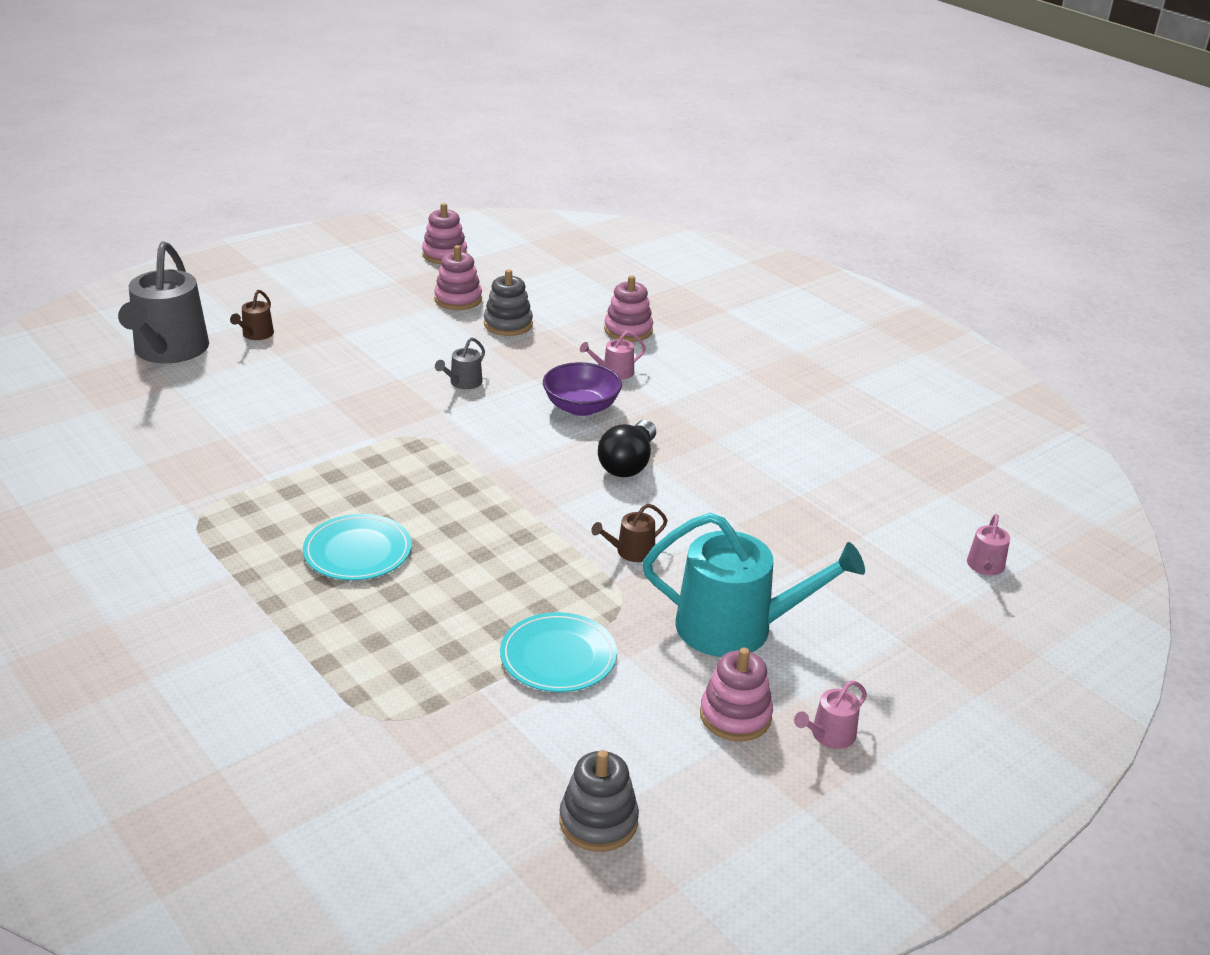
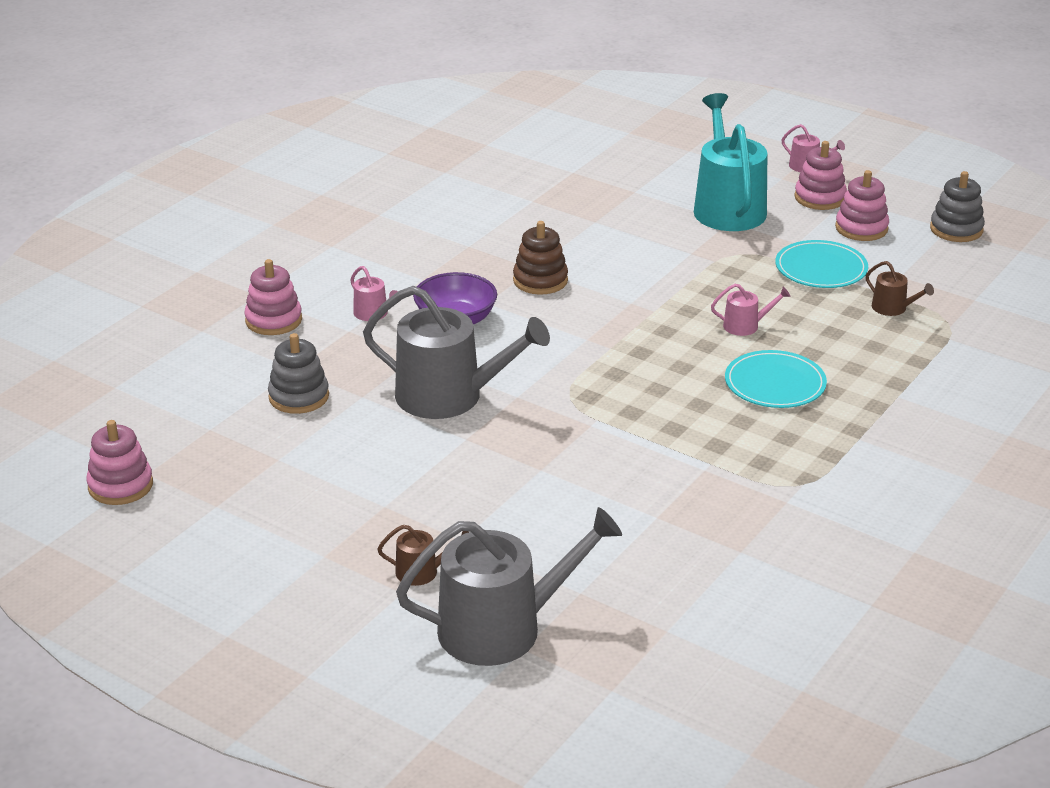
camera: 105 degrees left, 0 degrees up
pink stacking toy [434,245,482,310] -> pink stacking toy moved to [835,170,889,241]
grey watering can [435,337,485,389] -> grey watering can [363,286,550,419], size x2.32
brown watering can [591,504,668,562] -> brown watering can moved to [866,261,934,316]
black light bulb [598,420,656,477] -> brown stacking toy [513,221,568,295]
pink watering can [967,514,1010,575] -> pink watering can moved to [711,284,790,336]

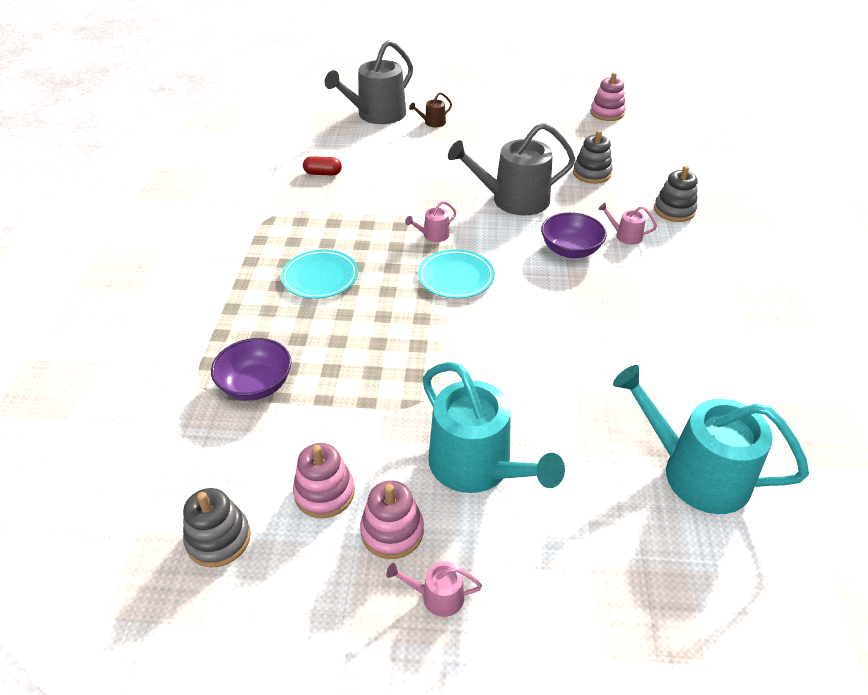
camera: 150 degrees right, 10 degrees up
pink stacking toy [244,259,302,335] -> grey stacking toy [654,166,698,222]
brown stacking toy [513,221,568,295] -> none
pink watering can [711,284,790,336] -> pink watering can moved to [405,201,456,242]
turquoise plate [775,240,868,288] -> turquoise plate moved to [418,249,495,299]
brown watering can [866,261,934,316] -> purple bowl [211,338,292,401]
none -> red capsule [303,156,342,176]
none -> turquoise watering can [613,365,809,514]

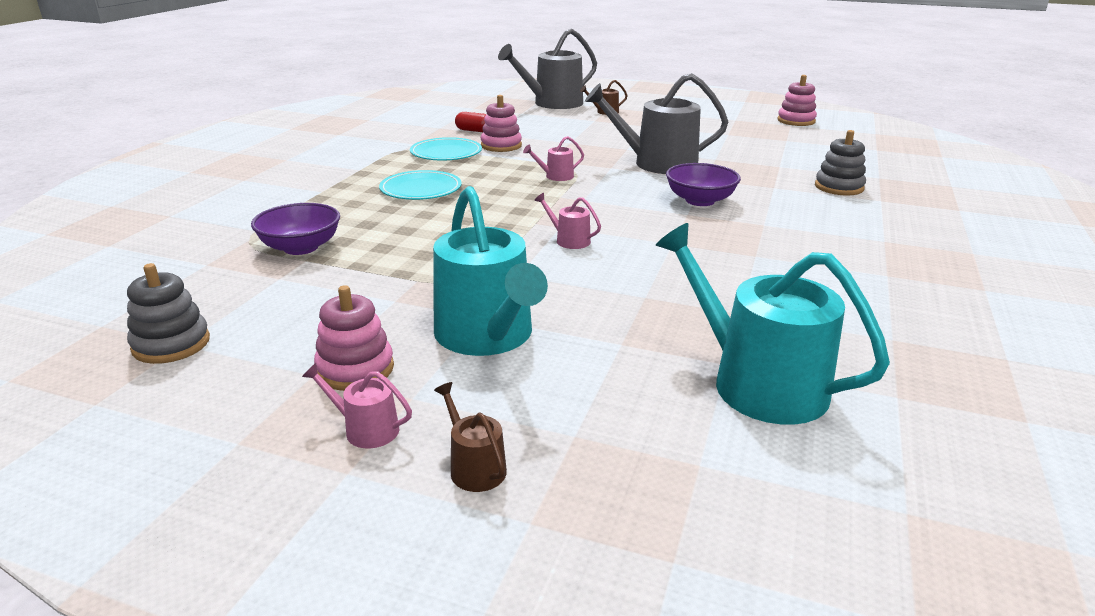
camera: 15 degrees right, 15 degrees down
pink stacking toy [293,443,355,518] -> pink stacking toy moved to [481,95,522,152]
turquoise plate [418,249,495,299] -> turquoise plate moved to [410,137,482,160]
grey stacking toy [573,130,612,184] -> none
pink watering can [598,203,657,245] -> pink watering can moved to [534,193,601,249]
none -> brown watering can [434,382,507,492]

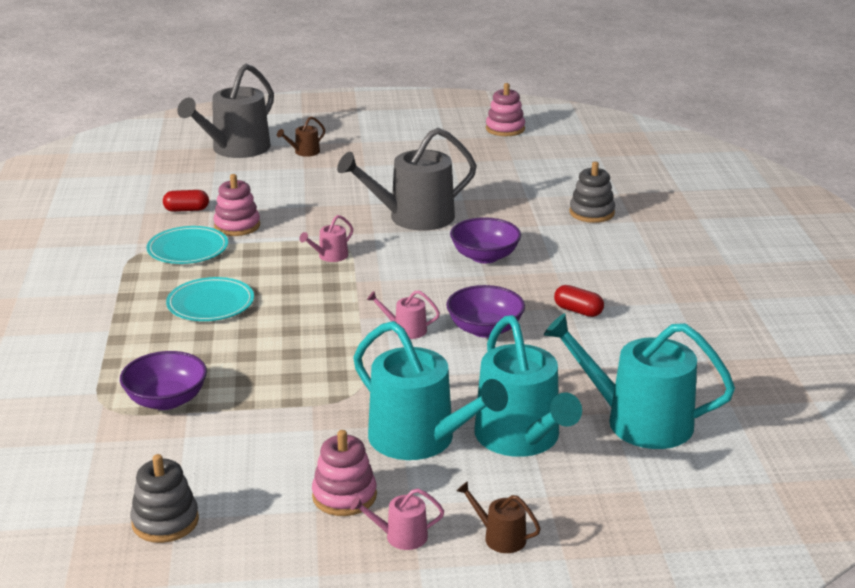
camera: 25 degrees left, 0 degrees up
none -> purple bowl [446,285,525,338]
none -> turquoise watering can [474,315,582,457]
none -> red capsule [554,285,604,317]

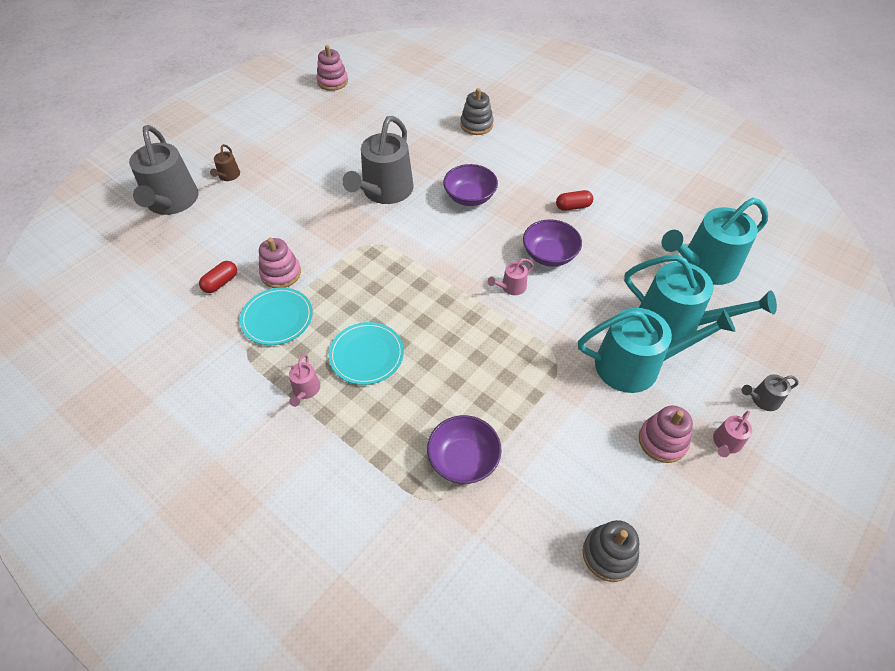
camera: 45 degrees left, 25 degrees up
pink watering can [299,215,353,262] -> pink watering can moved to [289,354,320,407]
brown watering can [457,481,540,553] -> grey watering can [742,374,799,411]

